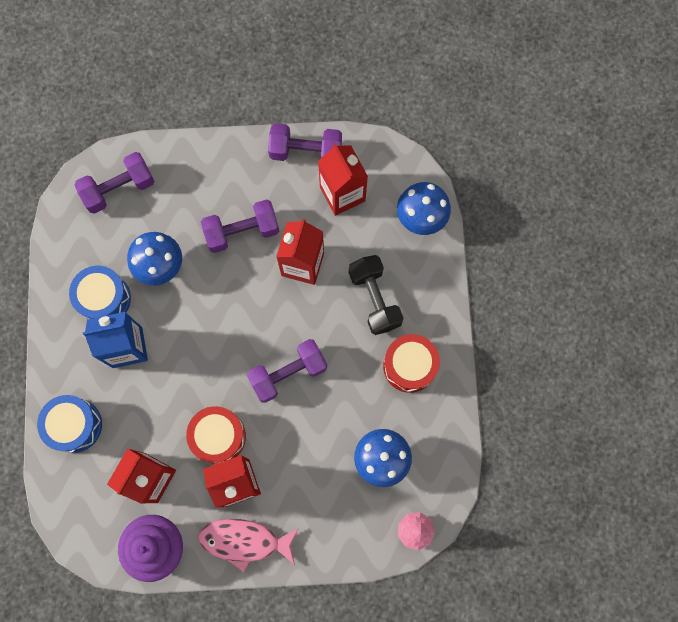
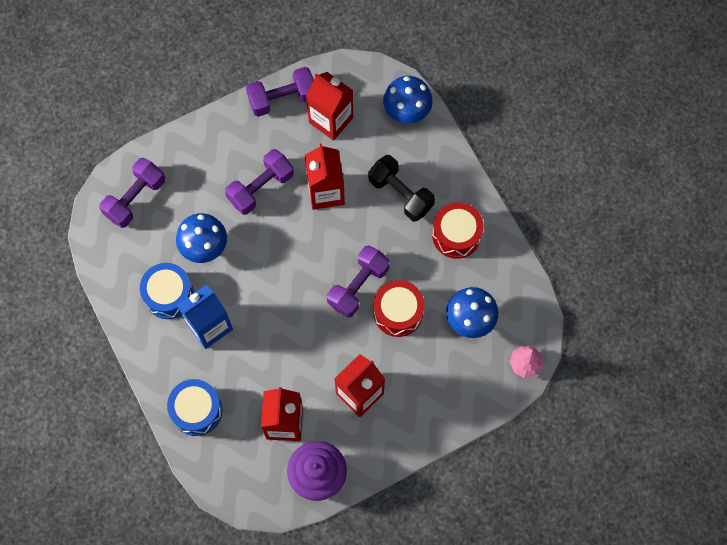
camera: 25 degrees left, 5 degrees down
red drum [186,406,246,464] -> red drum moved to [373,280,424,337]
pink fish [198,519,299,572] -> none

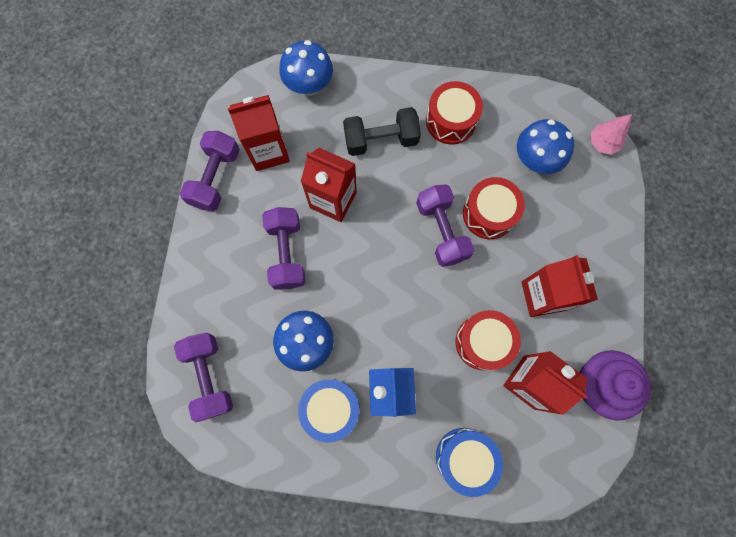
camera: 55 degrees left, 5 degrees up
none -> red drum [455,310,521,371]

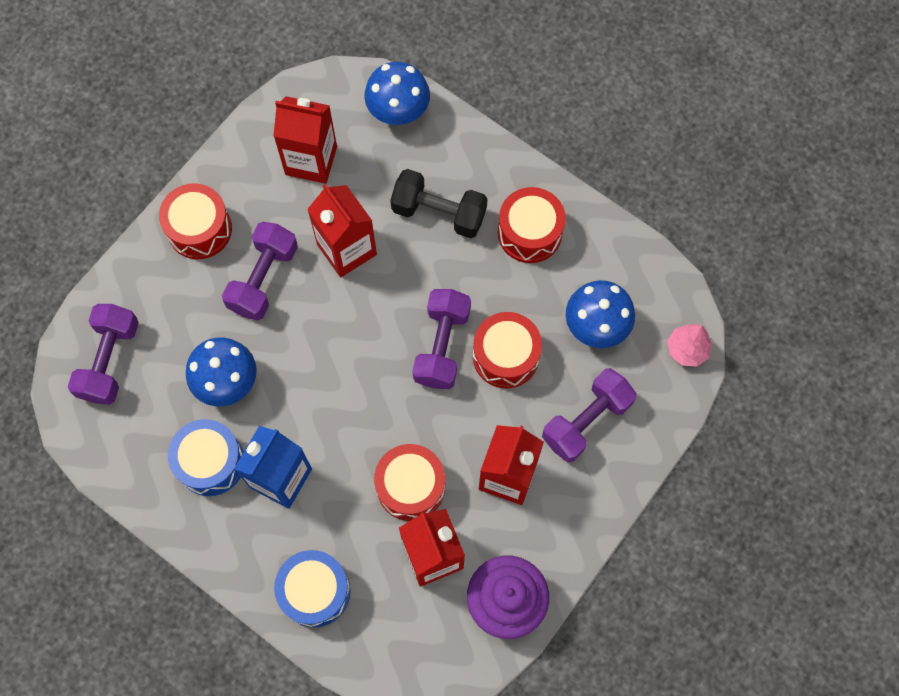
camera: 30 degrees right, 5 degrees down
purple dumbbell [180,131,240,211] -> purple dumbbell moved to [542,368,637,462]
none -> red drum [159,183,232,259]

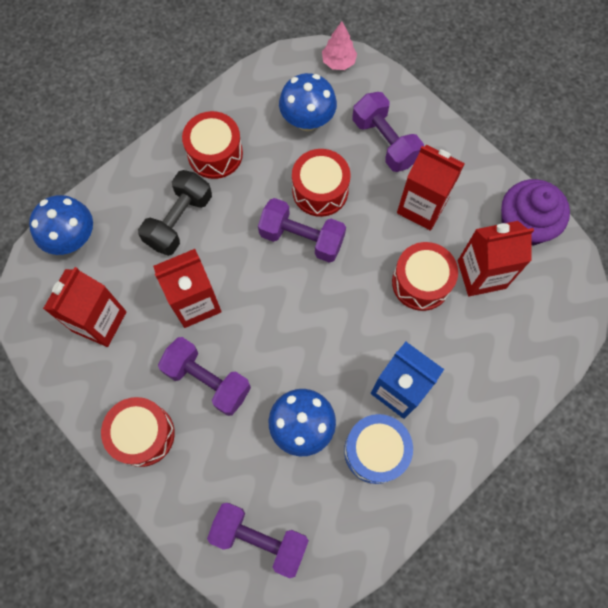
camera: 80 degrees left, 0 degrees up
blue drum [274,550,350,628] -> none

